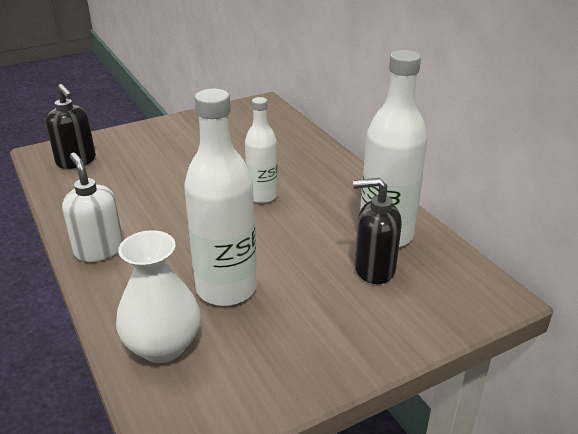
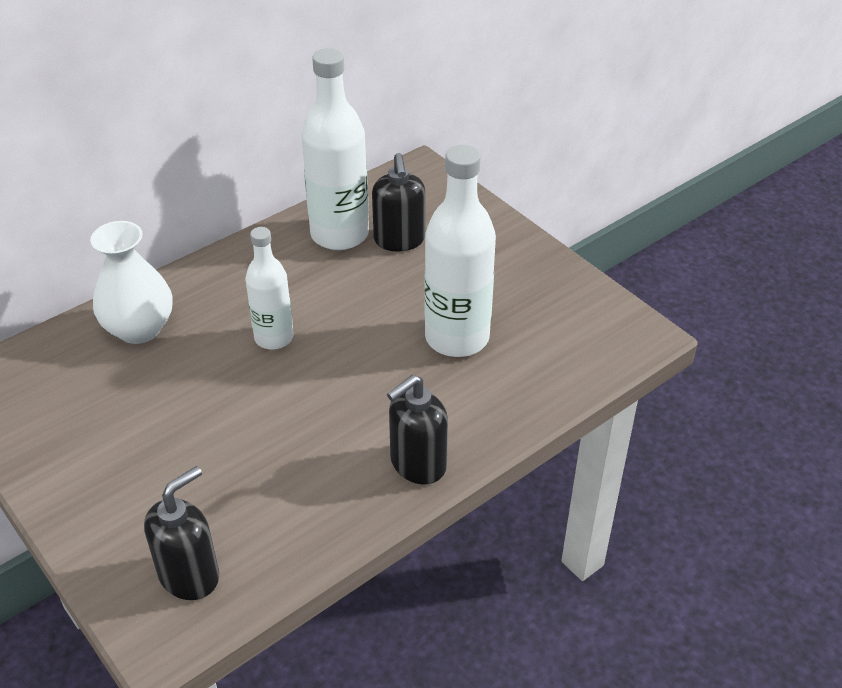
camera: 100 degrees left, 10 degrees up
white soap dispenser [62,153,123,262] -> black soap dispenser [387,375,448,485]
white vase [116,230,201,363] -> white vase moved to [90,221,172,344]

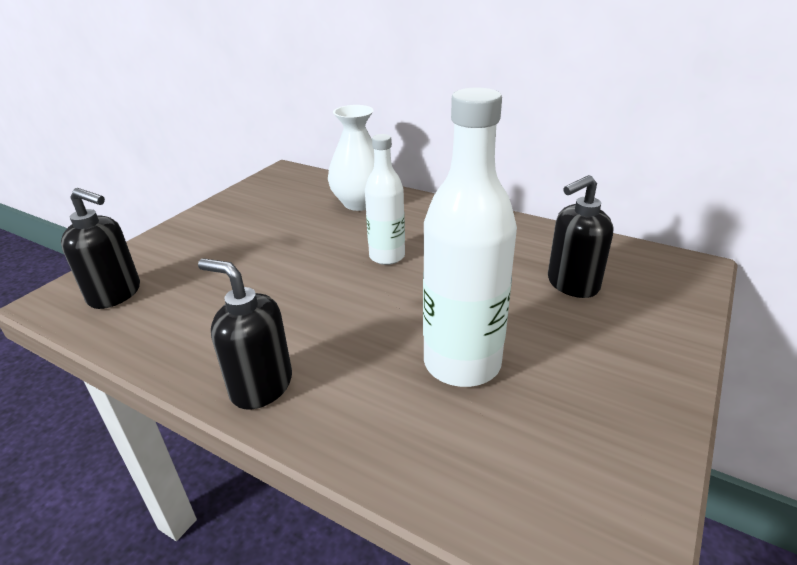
camera: 70 degrees right, 10 degrees down
white bottle [301,48,369,250] -> none

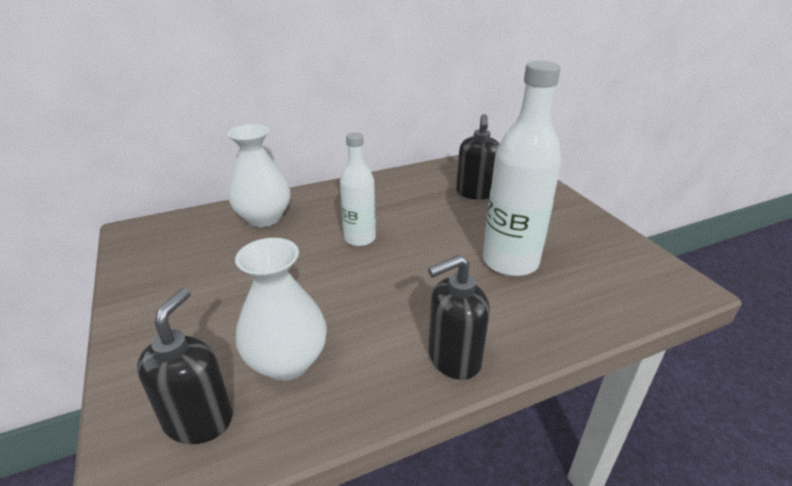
camera: 55 degrees left, 0 degrees up
black soap dispenser [61,188,140,309] -> black soap dispenser turned 45 degrees counterclockwise [137,288,233,444]
none -> white vase [235,238,327,381]

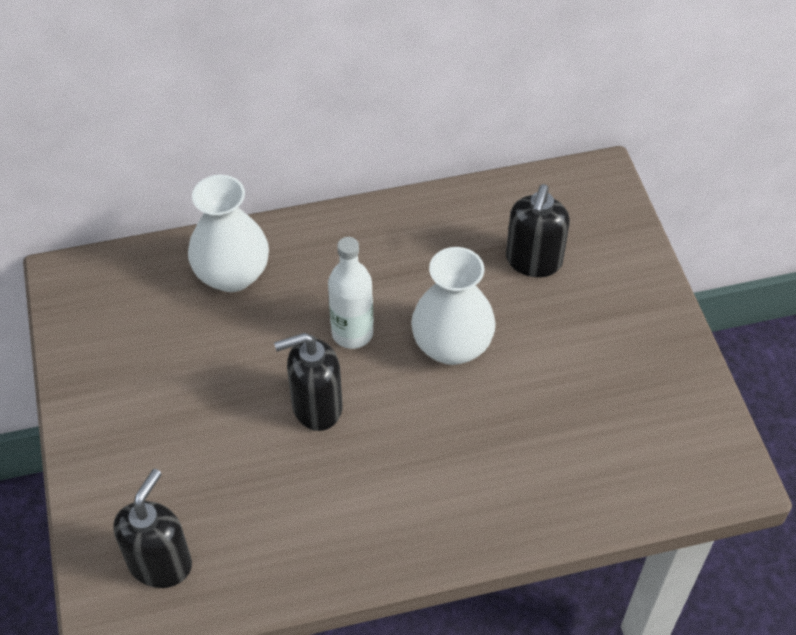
camera: 10 degrees right, 20 degrees up
white vase [235,238,327,381] -> white vase moved to [411,247,496,365]
black soap dispenser [428,255,490,380] -> black soap dispenser moved to [274,333,343,431]
white bottle [483,61,561,276] -> none

